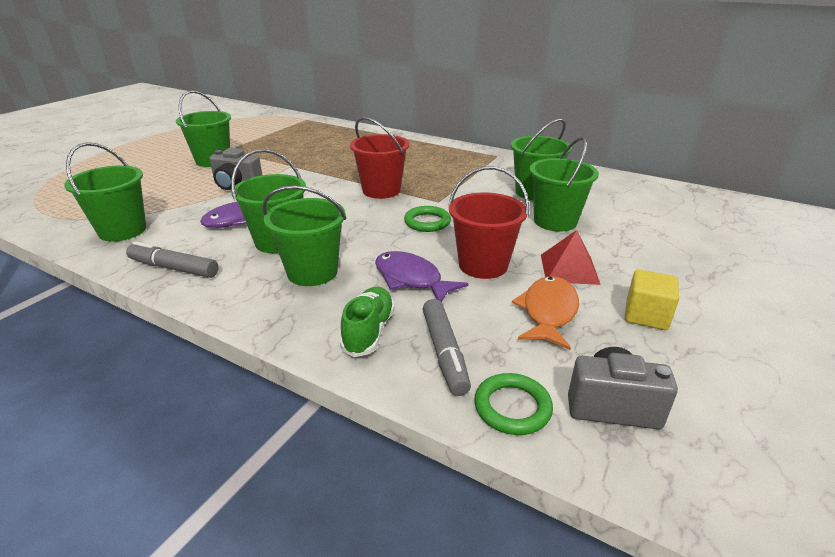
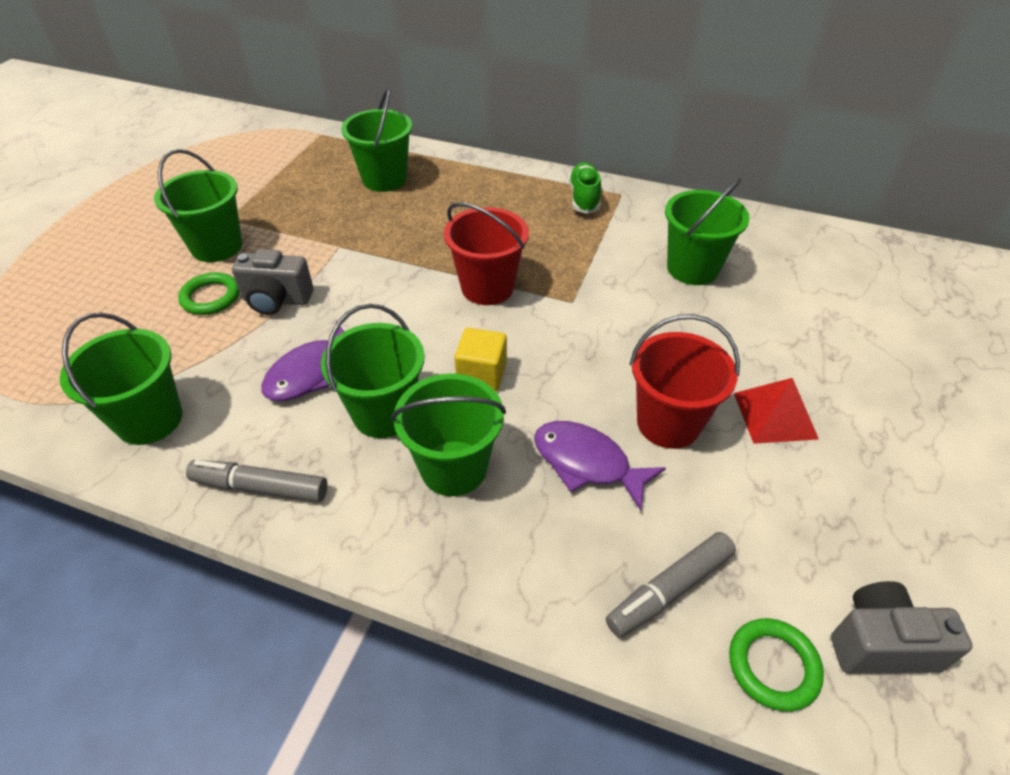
camera: 10 degrees left, 15 degrees up
green shoe [340,287,395,357] -> green shoe moved to [569,162,601,214]
green ring [404,206,451,232] -> green ring moved to [178,272,240,315]
grey marker [423,299,471,396] -> grey marker turned 75 degrees clockwise [606,532,736,638]
orange fish [512,276,579,350] -> none
green bucket [529,137,599,231] -> green bucket moved to [341,88,413,192]
yellow cube [625,269,679,330] -> yellow cube moved to [454,328,507,391]

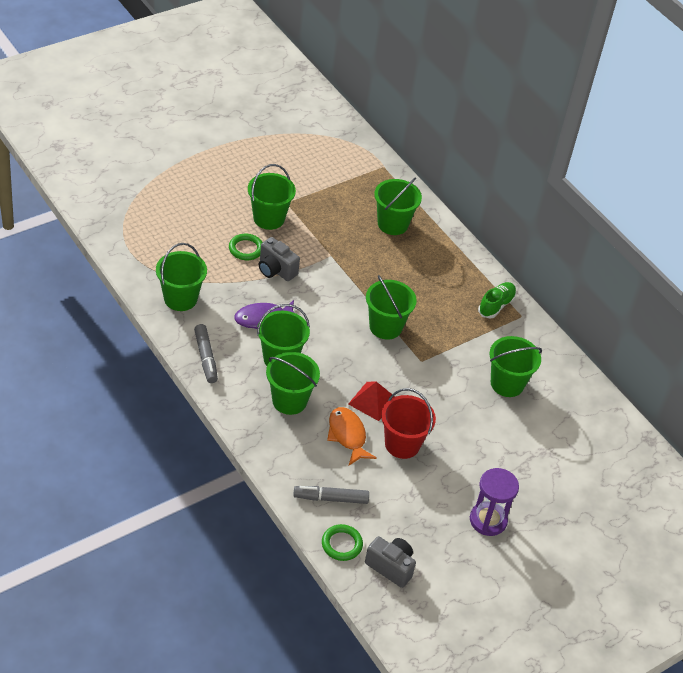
camera: 30 degrees right, 0 degrees up
grey marker [186,460,327,502] -> grey marker turned 150 degrees counterclockwise [194,324,218,383]
red bucket [444,202,529,305] -> green bucket [366,275,417,339]
yellow cube [454,328,507,391] -> none
purple fish [534,421,666,511] -> orange fish [327,407,377,465]
red pyramid [734,378,819,444] -> red pyramid moved to [348,382,395,421]
none -> purple hourglass [470,468,519,536]

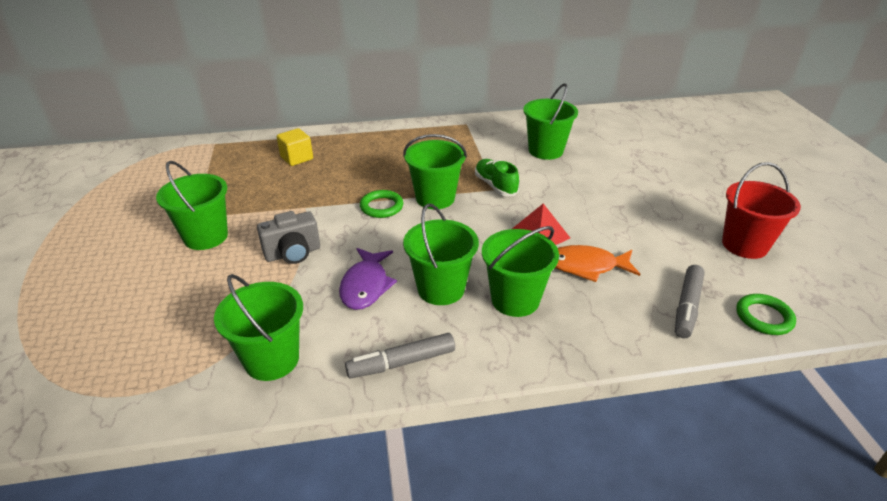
camera: 60 degrees left, 10 degrees down
grey marker [194,324,218,383] -> grey marker turned 150 degrees clockwise [345,333,455,378]
green ring [229,234,263,260] -> green ring moved to [360,190,403,218]
grey camera [365,536,416,588] -> none
green bucket [374,177,422,235] -> yellow cube [277,128,313,166]
red bucket [381,388,436,459] -> red bucket moved to [722,162,801,259]
purple hourglass [470,468,519,536] -> none
green shoe [478,282,517,318] -> green shoe moved to [475,159,519,196]

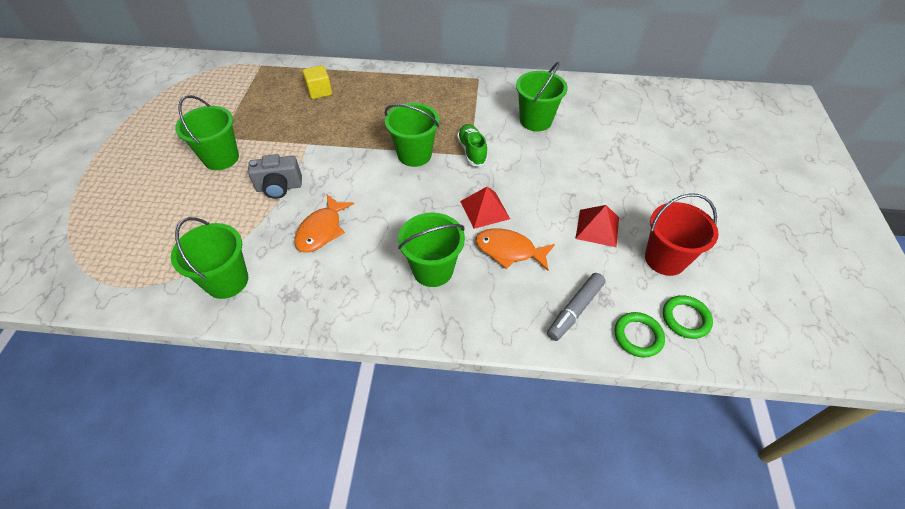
camera: 15 degrees right, 15 degrees up
purple fish [339,248,397,310] -> orange fish [294,194,354,253]
grey marker [345,333,455,378] -> none
green ring [360,190,403,218] -> green ring moved to [663,295,713,339]
green bucket [403,203,479,305] -> none
none -> red pyramid [575,205,619,247]

